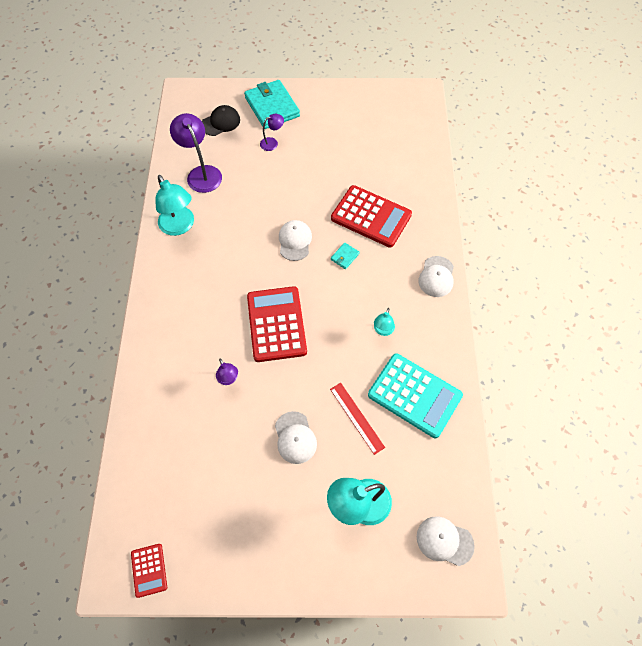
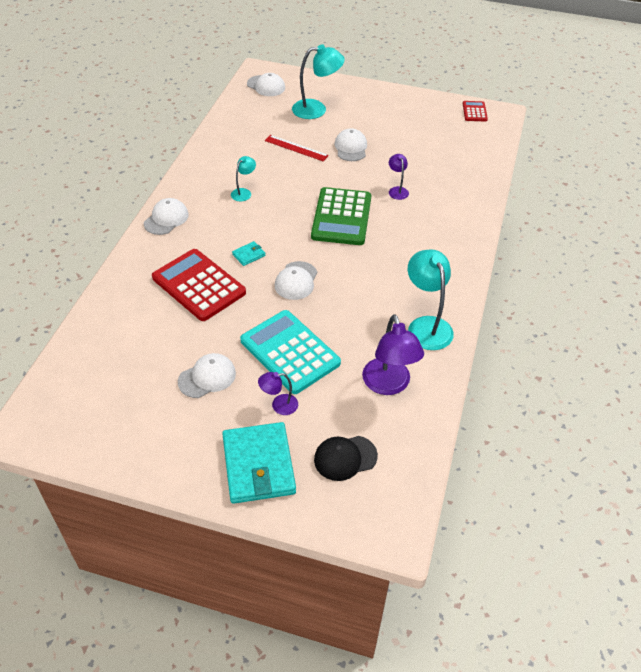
camera: 165 degrees left, 15 degrees down
red calculator [247,286,307,362] -> green calculator [311,187,371,245]
red ruler [330,383,385,455] -> red ruler turned 45 degrees counterclockwise [265,135,329,161]
turquoise calculator [368,353,463,438] -> turquoise calculator moved to [240,310,341,394]
none -> white cap [178,353,236,398]

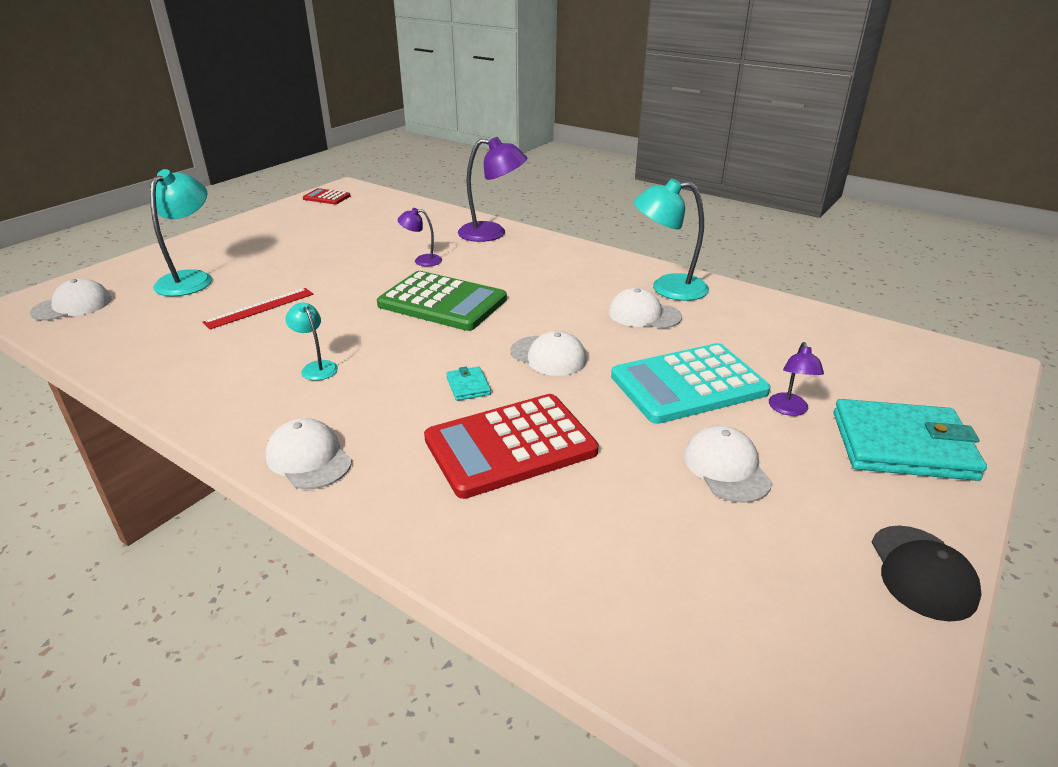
camera: 70 degrees left, 15 degrees down
black cap [314,436,378,481] -> black cap moved to [871,526,981,622]
white cap [334,128,367,161] -> white cap moved to [608,288,682,328]
purple lamp [362,314,424,395] -> purple lamp moved to [458,137,527,242]

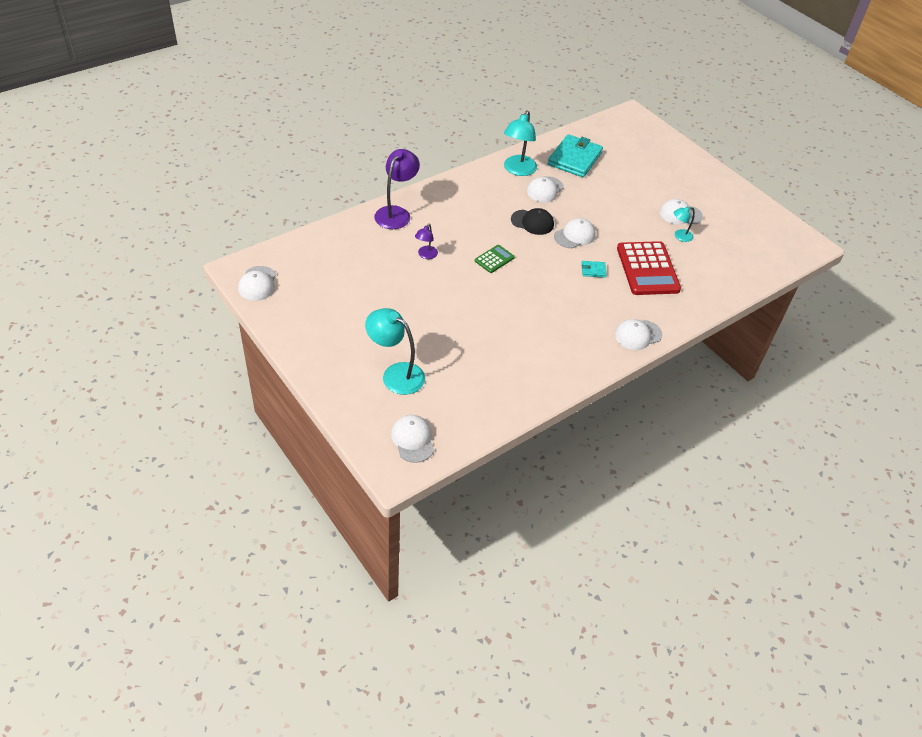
camera: 75 degrees left, 15 degrees up
red ruler [202,288,314,330] -> none
turquoise lamp [285,302,338,380] -> turquoise lamp moved to [674,207,695,242]
red calculator [303,188,351,204] -> white cap [238,266,276,301]
green calculator [377,271,507,331] -> green calculator [475,245,515,273], size x0.49
turquoise calculator [611,343,770,424] -> none
purple lamp [769,342,824,416] -> none
turquoise wallet [834,399,987,481] -> turquoise wallet moved to [548,134,603,177]
black cap [871,526,981,622] -> black cap moved to [511,208,554,235]

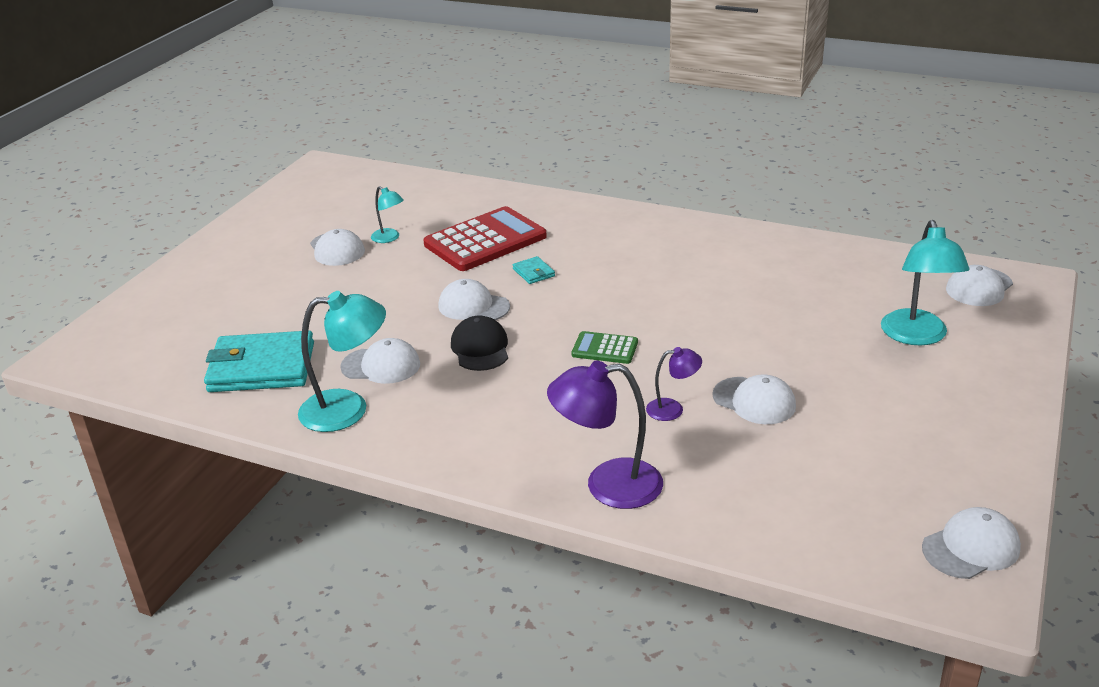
camera: 115 degrees left, 15 degrees down
white cap [615,319,662,350] -> white cap moved to [712,374,796,424]

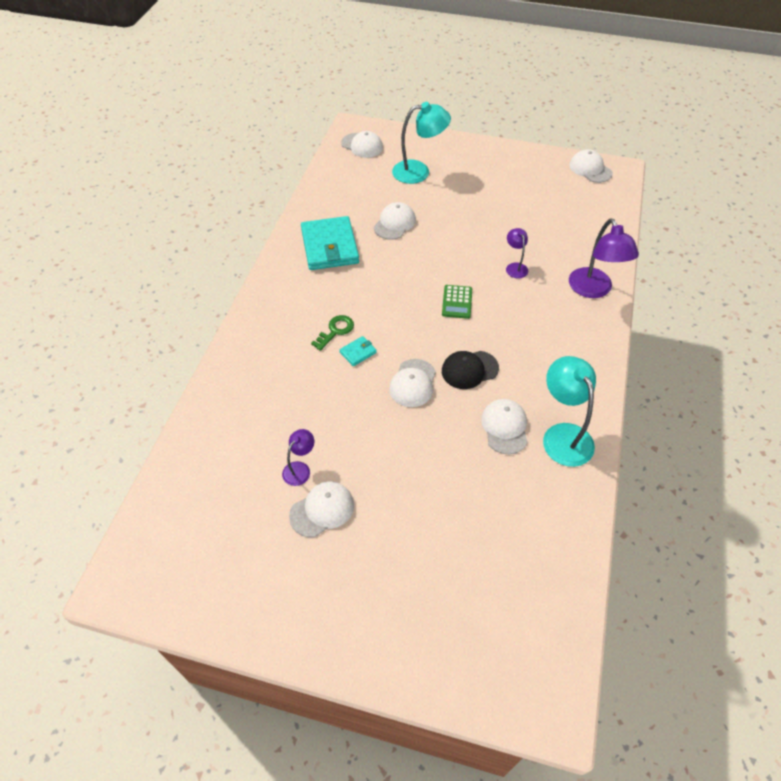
camera: 100 degrees left, 20 degrees up
turquoise wallet [204,330,314,392] -> turquoise wallet moved to [301,216,359,270]
turquoise lamp [371,186,404,243] -> purple lamp [282,429,314,486]
red calculator [423,206,547,271] -> none
white cap [712,374,796,424] -> white cap moved to [374,202,416,240]
none -> green key [311,315,354,351]

